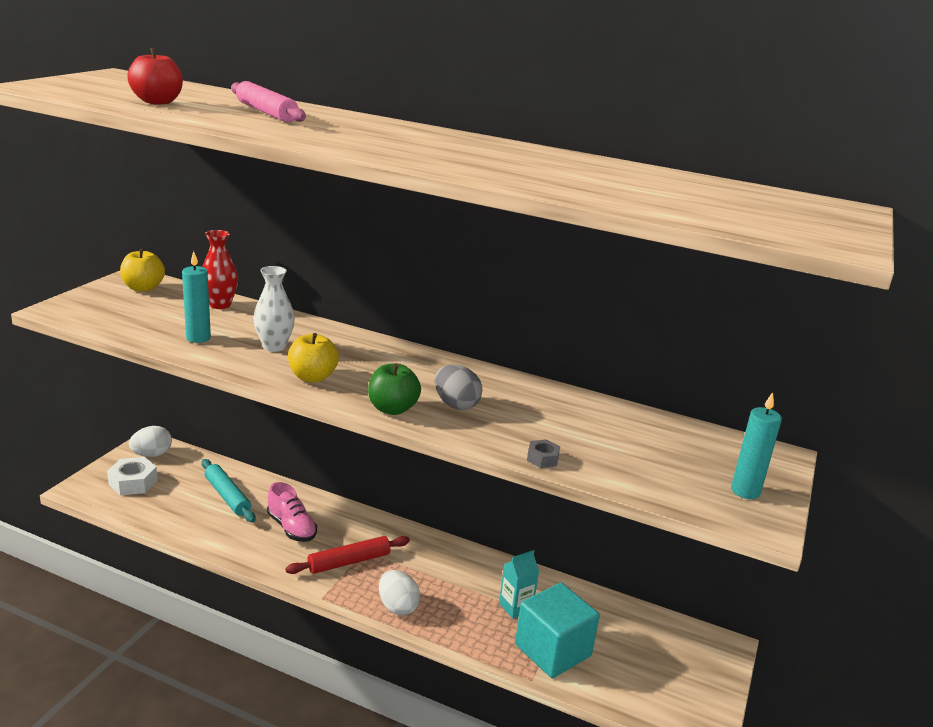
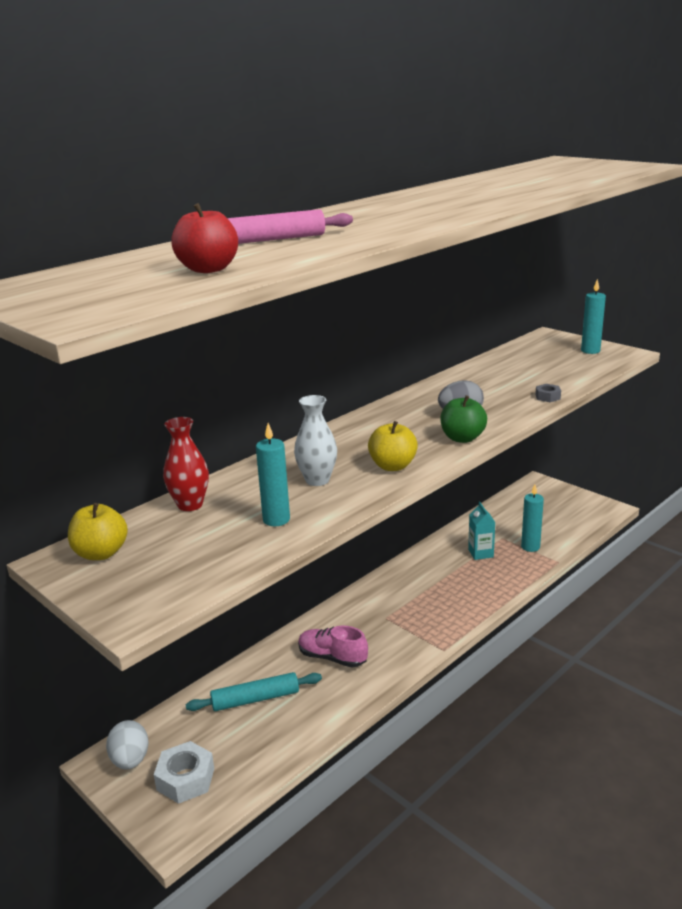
camera: 65 degrees left, 0 degrees up
pink shoe [267,482,317,542] -> pink shoe turned 135 degrees counterclockwise [298,626,368,668]
red rolling pin [285,536,410,574] -> none
white egg [379,570,420,615] -> none
turquoise cube [515,583,600,678] -> turquoise candle [521,485,544,552]

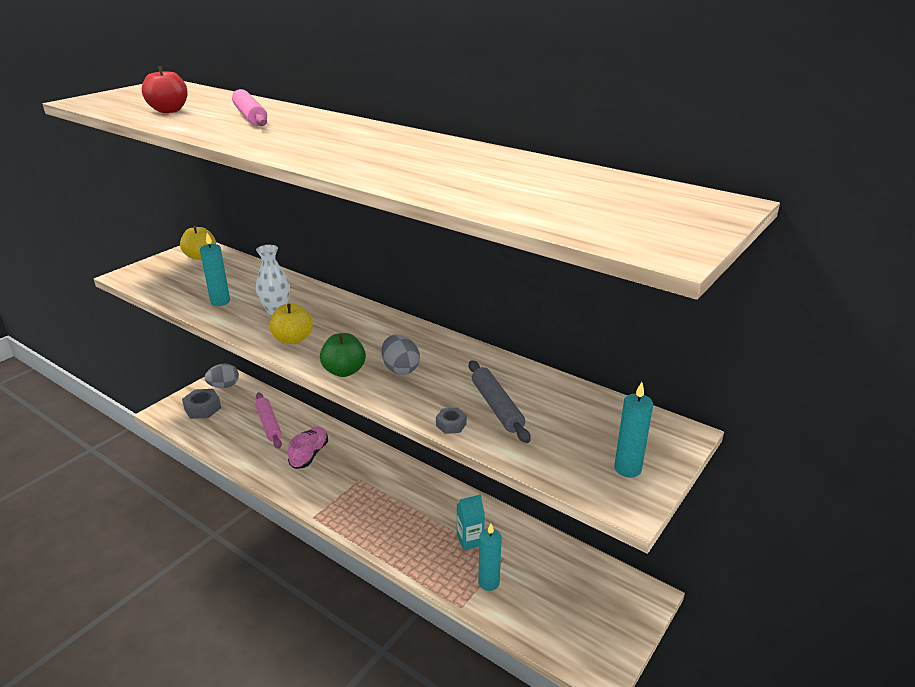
camera: 80 degrees right, 5 degrees up
white egg [106,720,149,770] -> grey egg [204,364,239,388]
white nut [154,741,214,804] -> grey nut [182,389,221,419]
red vase [163,417,209,511] -> none
turquoise rolling pin [186,672,322,711] -> pink rolling pin [255,392,282,449]
none -> grey rolling pin [469,360,531,443]

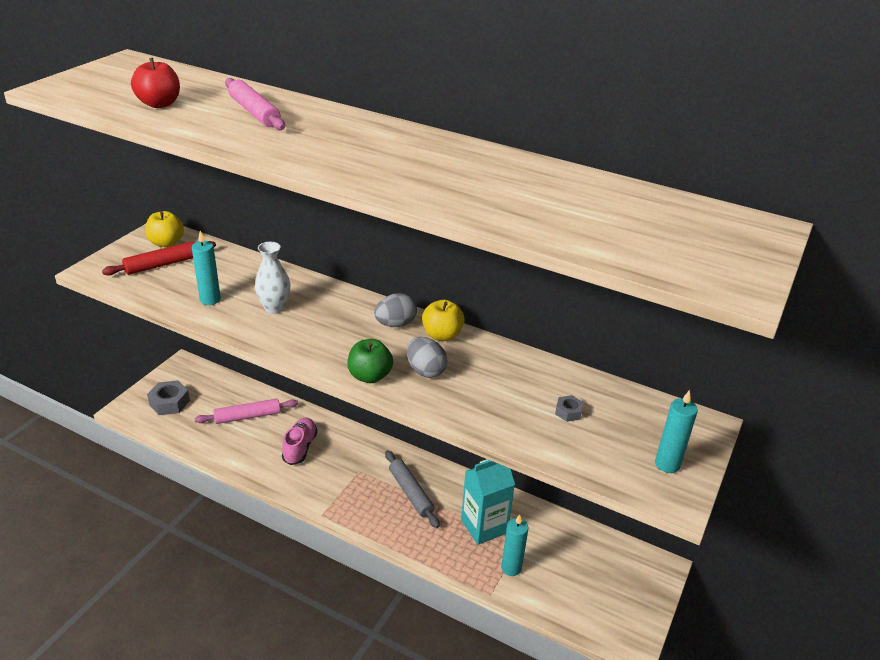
camera: 10 degrees left, 5 degrees up
grey egg [204,364,239,388] -> grey egg moved to [374,293,417,327]
pink rolling pin [255,392,282,449] -> pink rolling pin turned 75 degrees counterclockwise [195,399,298,424]
yellow apple [270,304,313,344] -> yellow apple moved to [422,300,465,341]
grey nut [436,408,467,434] -> grey nut moved to [555,395,584,422]
turquoise carton [457,495,485,550] -> turquoise carton [461,459,515,545], size x1.65
grey rolling pin [469,360,531,443] -> grey rolling pin moved to [385,450,440,528]
none -> red rolling pin [102,241,216,275]

